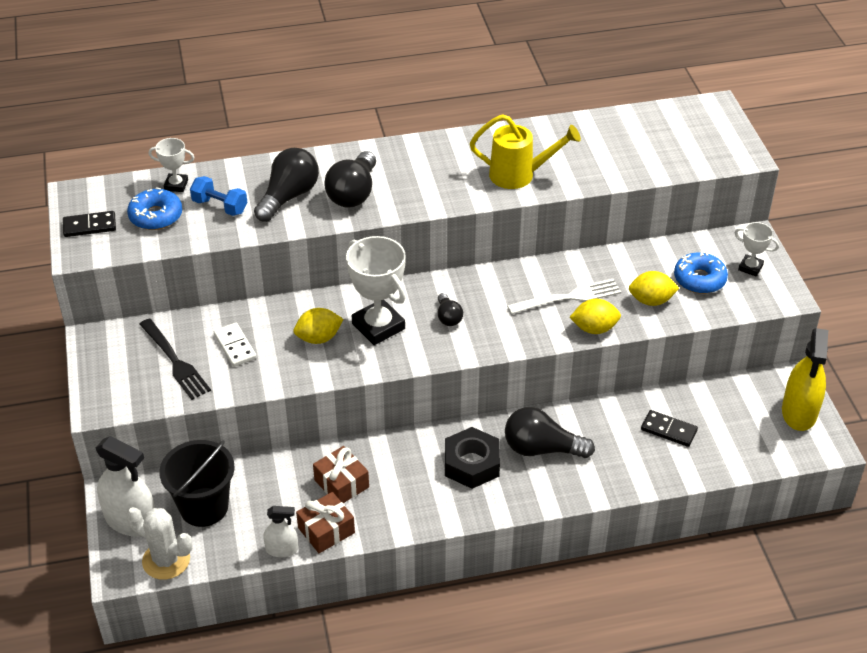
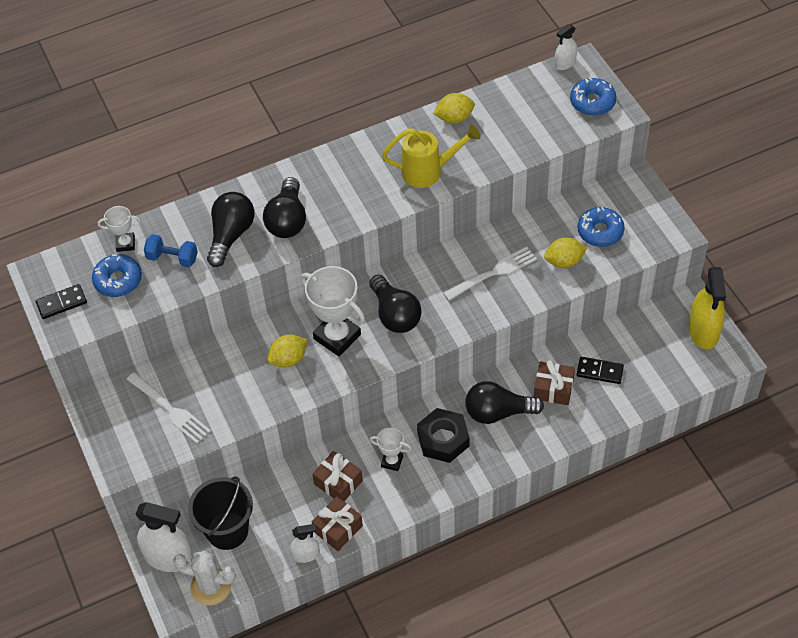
camera: 10 degrees left, 10 degrees up
black fork [140,318,211,400] -> white fork [126,372,211,444]
white domino [214,323,257,367] -> none
black light bulb [438,293,463,326] -> black light bulb [370,275,422,333], size x1.87
yellow lemon [569,299,621,334] -> yellow lemon moved to [433,93,475,123]
white trophy [735,222,779,277] -> white trophy moved to [370,428,412,471]
none -> brown gift [534,360,575,405]
none -> white spray bottle [555,24,577,70]
none -> blue donut [570,77,616,116]

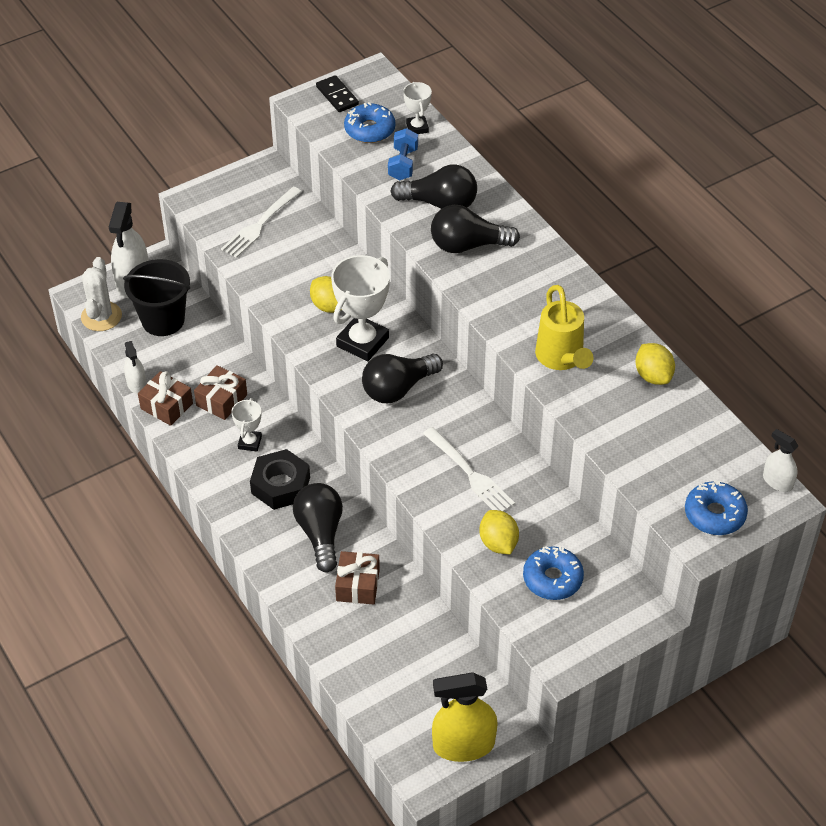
camera: 80 degrees right, 5 degrees down
black domino [577,357,624,384] -> none

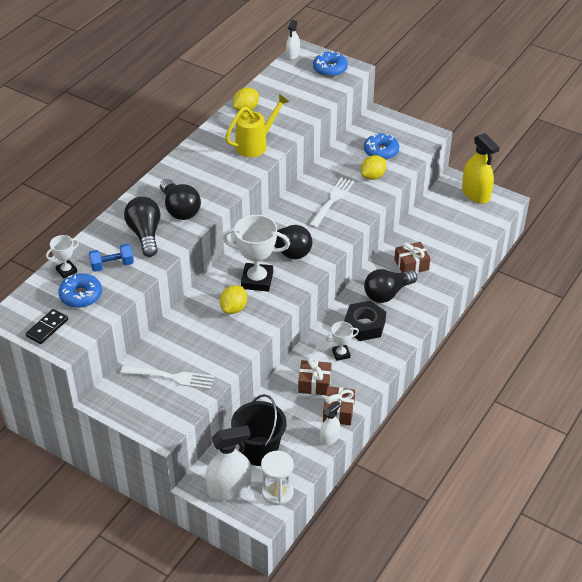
camera: 115 degrees left, 5 degrees down
white cactus [81,257,122,331] -> white hourglass [261,451,294,505]

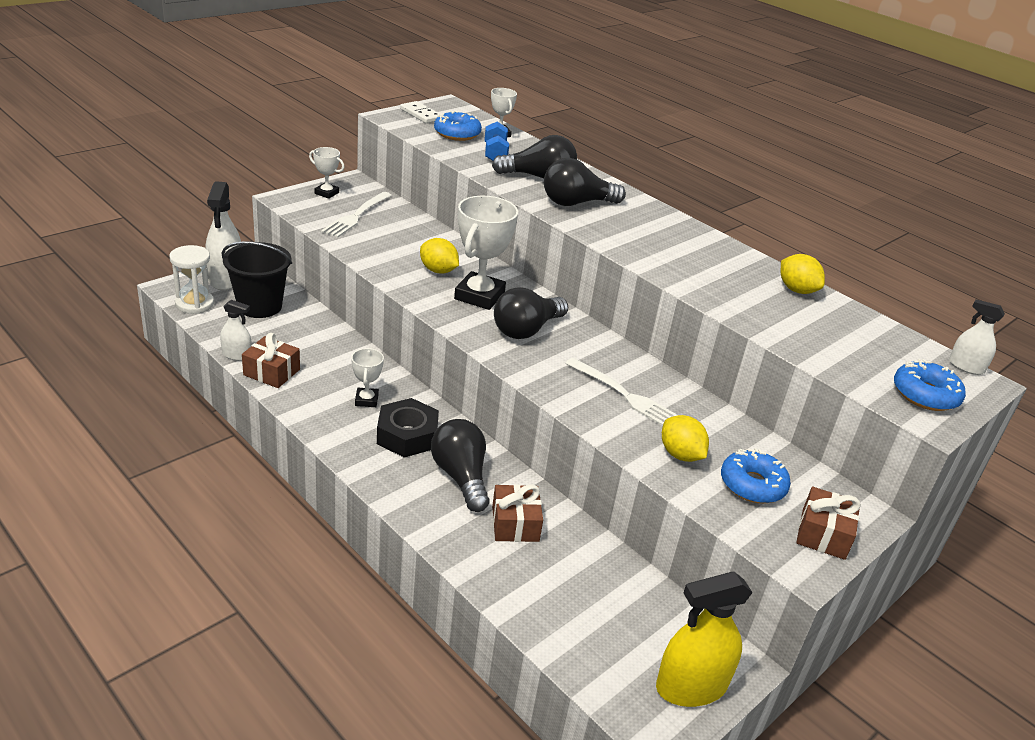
camera: 100 degrees right, 10 degrees down
black domino [26,309,68,344] -> white domino [400,101,440,123]
yellow watering can [225,94,290,157] -> none
brown gift [298,358,332,395] -> brown gift moved to [796,487,861,560]
white spray bottle [320,401,341,446] -> white spray bottle turned 45 degrees counterclockwise [220,300,252,361]
none -> white trophy [309,147,345,199]

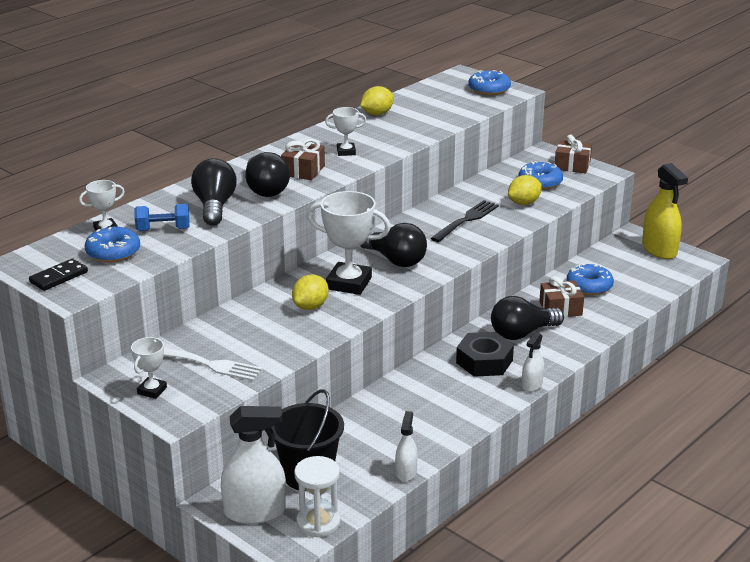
camera: 90 degrees left, 5 degrees down
brown gift [242,333,300,388] -> brown gift moved to [281,139,325,180]
white trophy [351,348,384,407] -> white trophy moved to [325,107,367,156]
white domino [400,101,440,123] -> black domino [29,259,88,291]
white fork [565,358,678,426] -> black fork [430,200,499,242]
white spray bottle [949,299,1005,375] -> white spray bottle moved to [522,332,544,392]
none -> blue donut [566,263,614,295]

